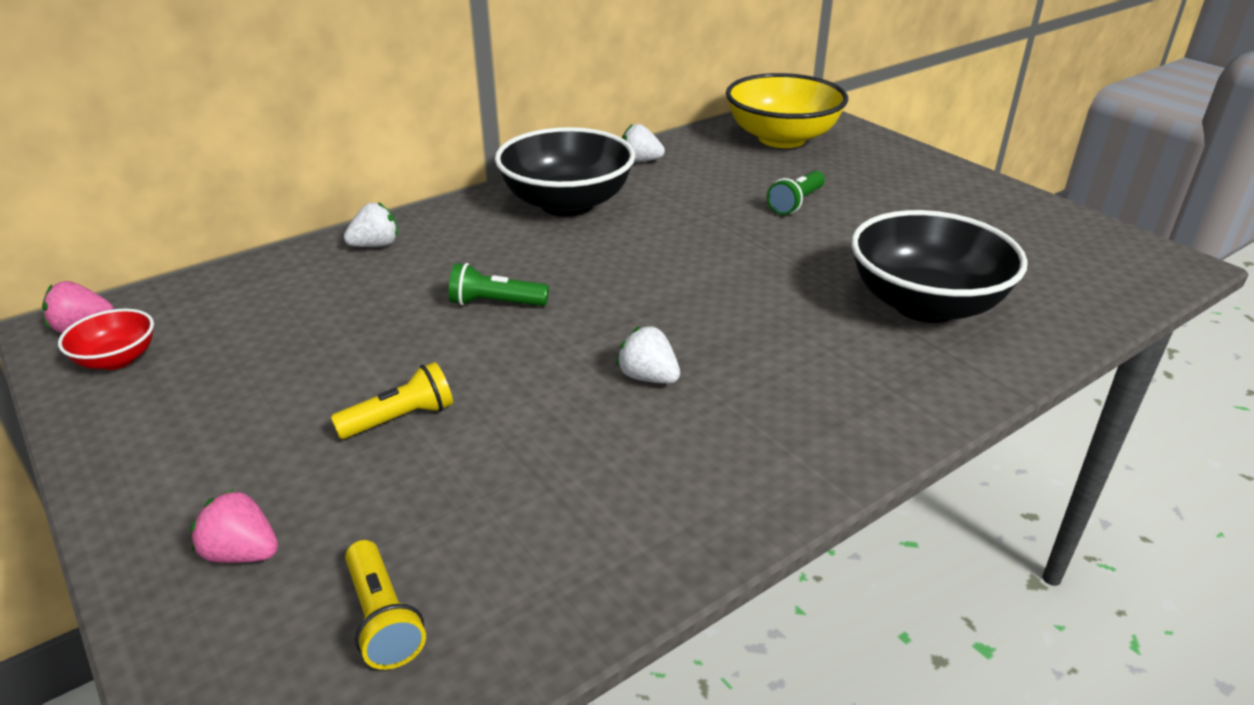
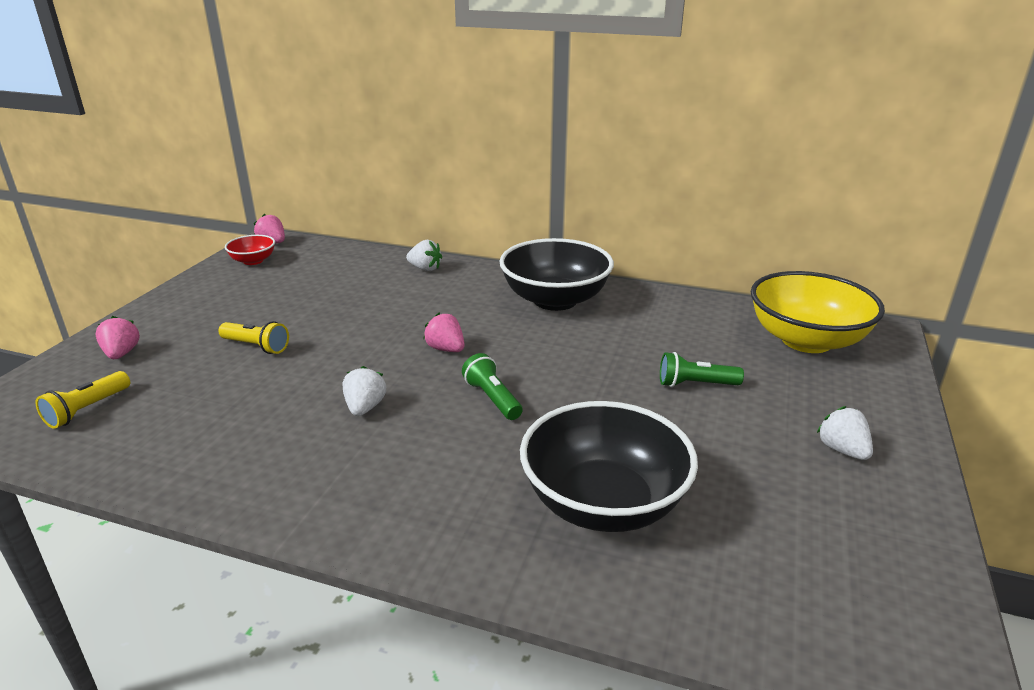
camera: 55 degrees right, 5 degrees down
green flashlight [449,263,549,306] -> green flashlight moved to [462,353,523,420]
white strawberry [622,124,665,162] -> white strawberry moved to [817,406,873,460]
none -> pink strawberry [423,313,465,352]

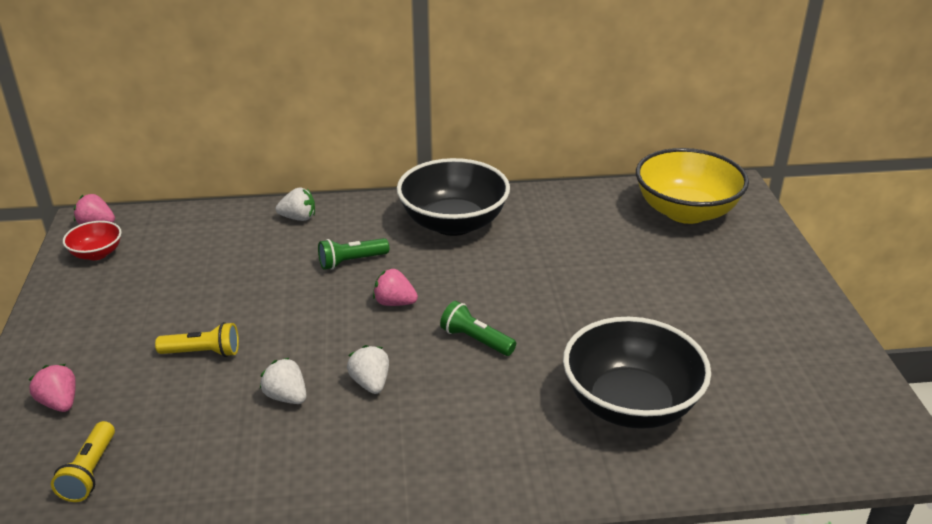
camera: 25 degrees left, 5 degrees up
green flashlight [660,352,744,387] -> green flashlight moved to [318,238,389,270]
white strawberry [817,406,873,460] -> white strawberry moved to [260,358,306,404]

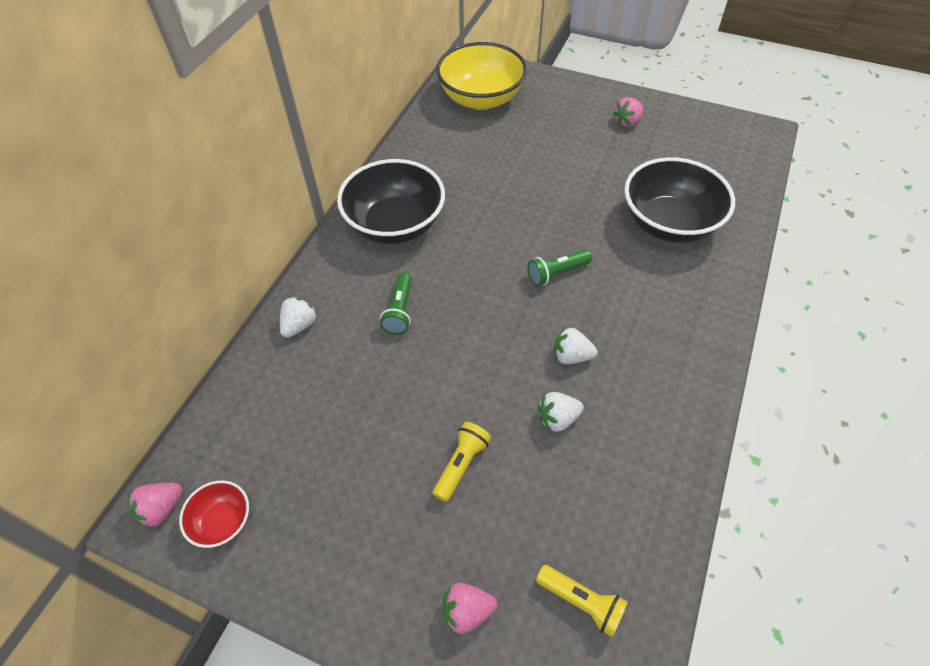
camera: 60 degrees left, 20 degrees up
pink strawberry [373,269,418,306] -> pink strawberry moved to [613,97,643,127]

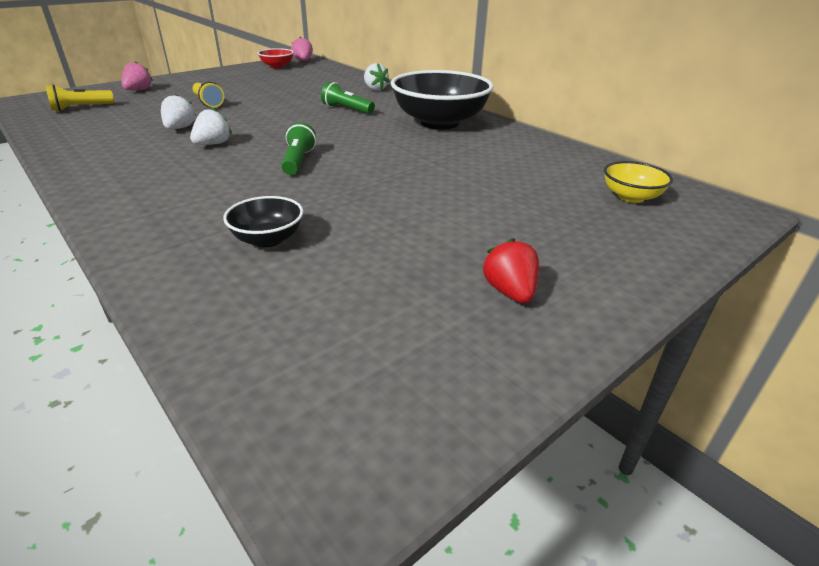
camera: 115 degrees right, 20 degrees down
yellow bowl [436,42,527,110] -> yellow bowl [604,161,673,203], size x0.48
pink strawberry [613,97,643,127] -> red strawberry [482,238,539,303]
black bowl [624,157,735,243] -> black bowl [223,196,303,247], size x0.48

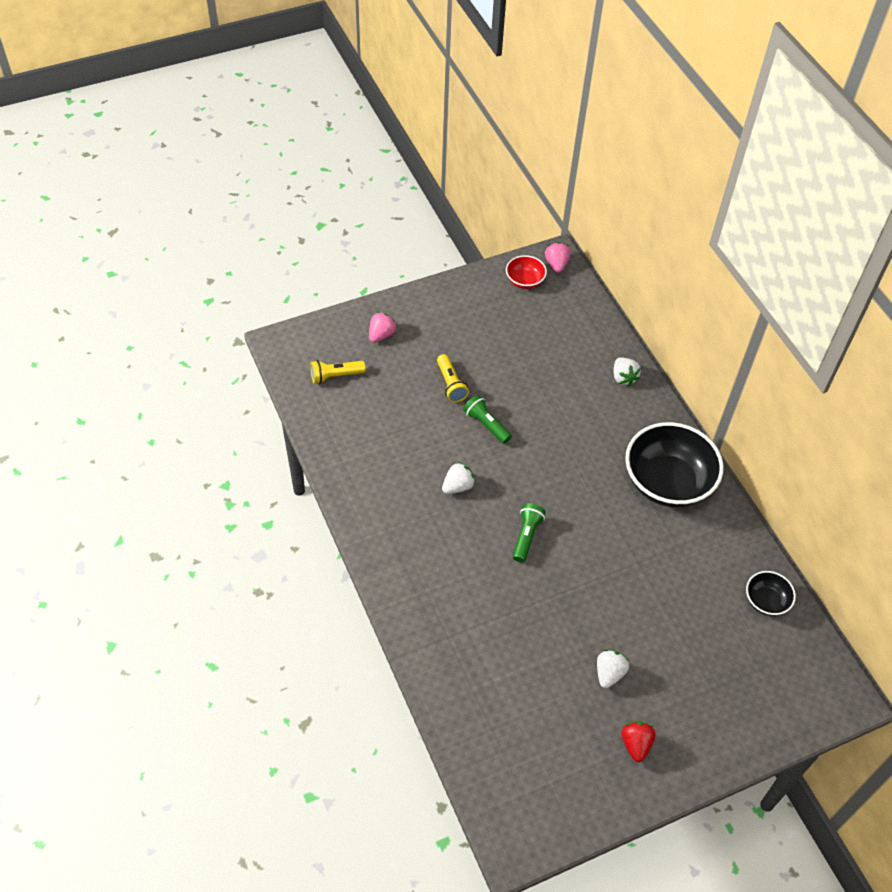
camera: 15 degrees right, 20 degrees up
white strawberry [161,94,196,129] -> white strawberry moved to [597,650,629,688]
black bowl [223,196,303,247] -> black bowl moved to [746,571,796,616]
green flashlight [321,82,375,114] -> green flashlight moved to [463,395,512,444]
yellow bowl [604,161,673,203] -> none

